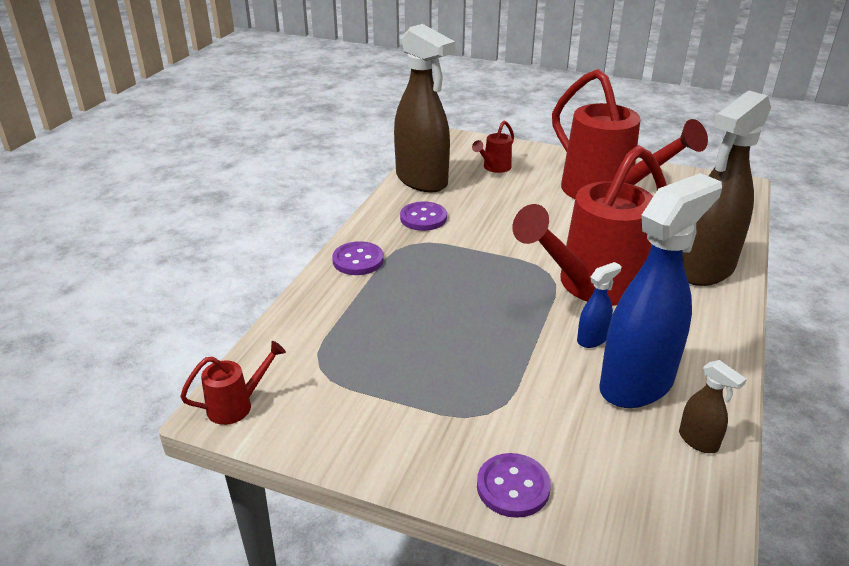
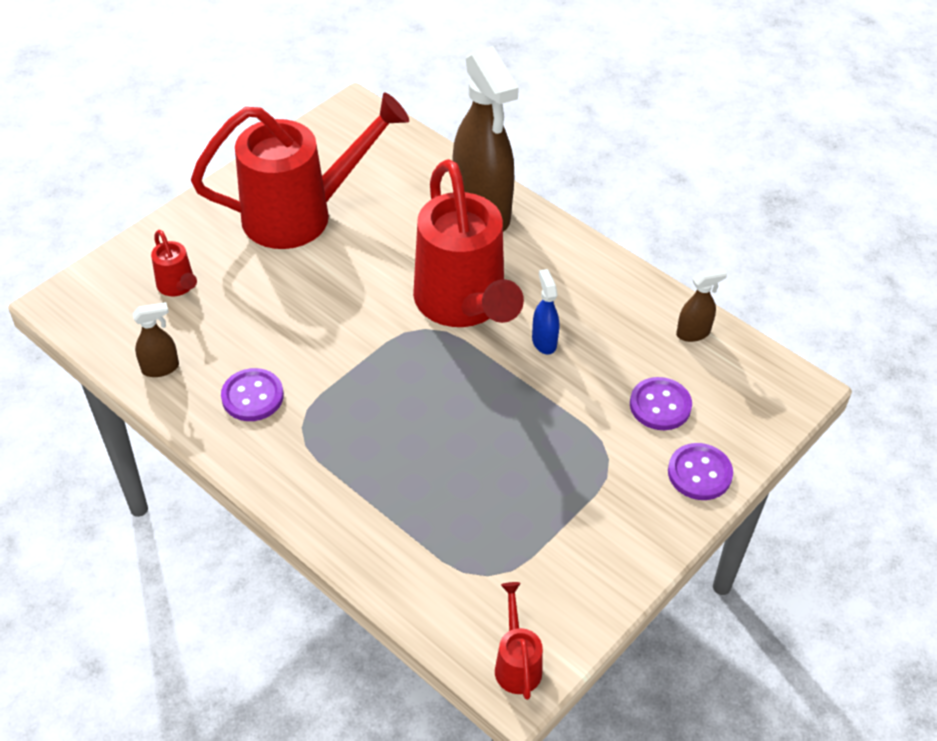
camera: 70 degrees left, 15 degrees up
purple button [332,241,384,275] -> purple button moved to [630,377,692,430]
brown spray bottle [394,24,455,192] -> brown spray bottle [132,302,179,377], size x0.42
blue spray bottle [599,173,722,408] -> none

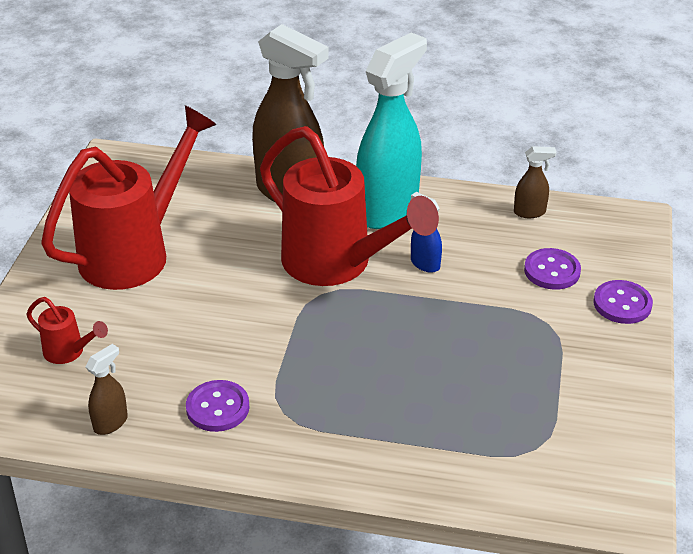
camera: 30 degrees left, 10 degrees down
red watering can [495,582,543,700] -> none
brown spray bottle [676,268,727,342] -> brown spray bottle turned 45 degrees clockwise [514,146,557,218]
none -> turquoise spray bottle [356,32,427,229]

